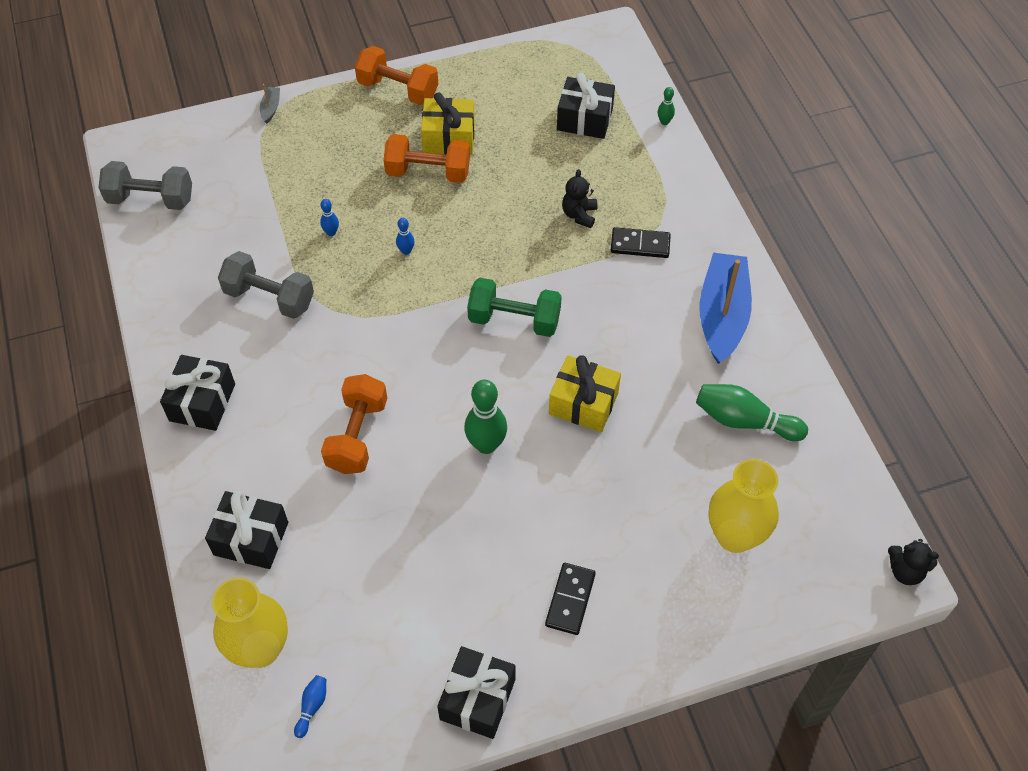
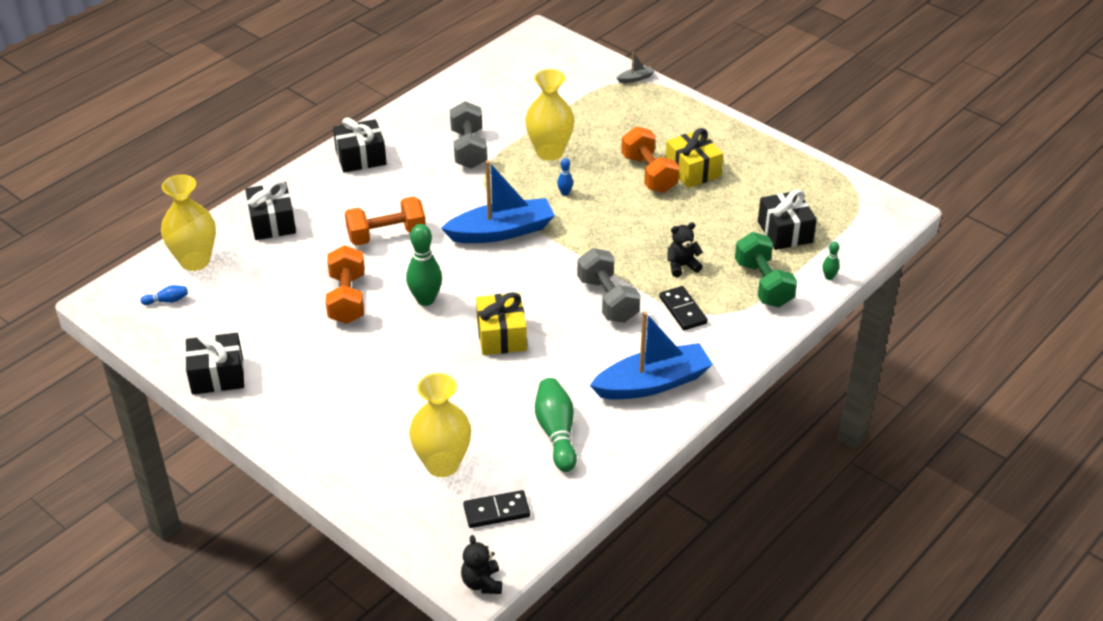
camera: 60 degrees right, 15 degrees down
grey dumbbell [98,161,192,210] -> grey dumbbell moved to [577,248,640,323]
blue bowling pin [320,199,339,236] -> yellow vase [525,69,575,161]
orange dumbbell [355,46,438,105] -> orange dumbbell moved to [326,245,365,324]
green dumbbell [467,278,562,337] -> green dumbbell moved to [735,232,797,307]
black domino [545,563,596,635] -> black domino moved to [463,490,530,528]
none -> blue boat [441,160,555,243]

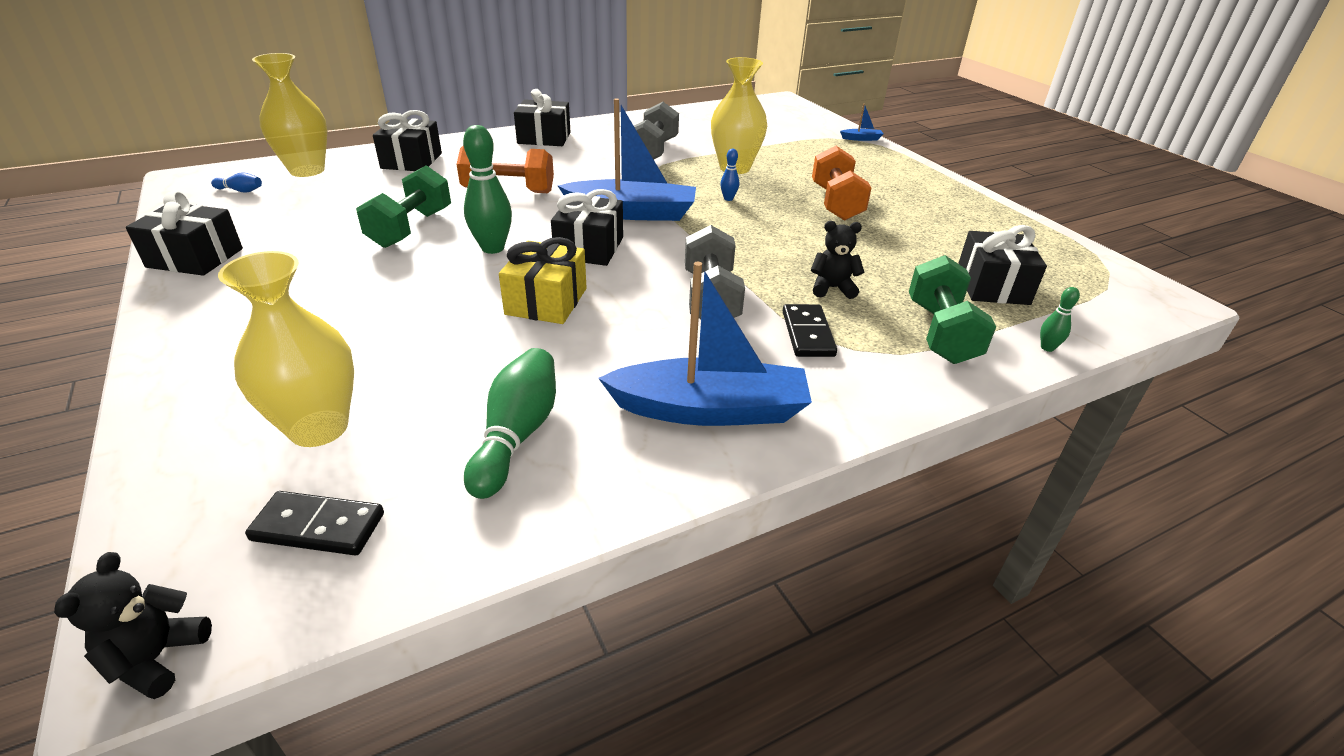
camera: 20 degrees right, 5 degrees down
orange dumbbell [326,245,365,324] -> green dumbbell [356,165,451,248]
grey boat [617,52,655,83] -> blue boat [840,103,884,141]
yellow gift [665,128,723,188] -> none
none -> black gift [551,189,623,266]

